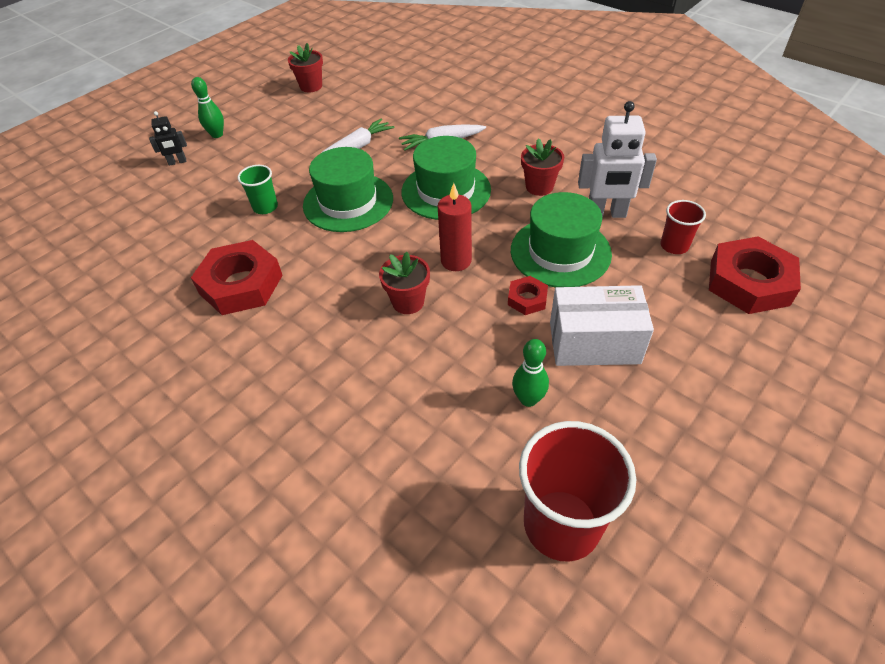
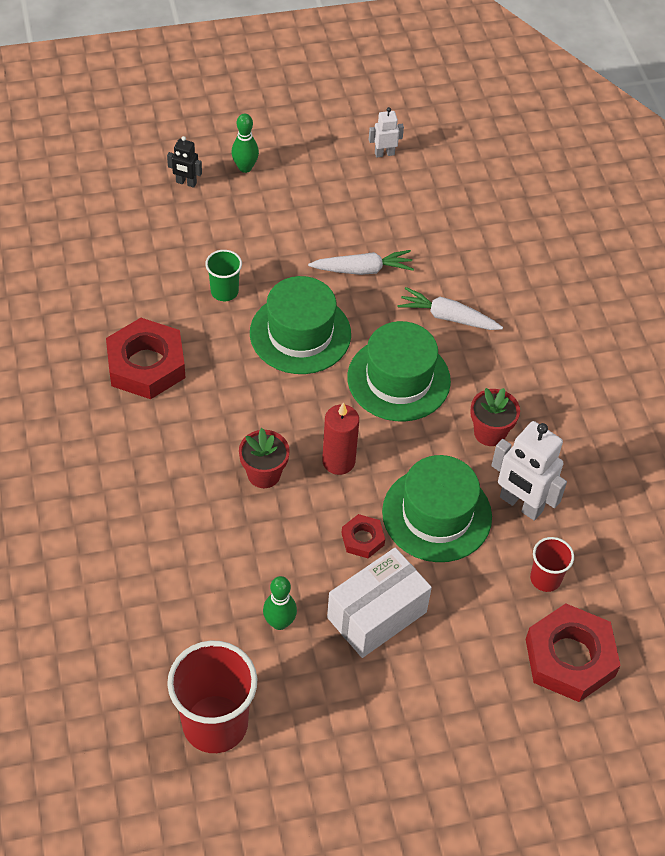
camera: 30 degrees right, 5 degrees up
red flower pot [288,43,323,92] -> white robot [369,107,404,157]
white box [550,285,654,366] -> white box turned 75 degrees counterclockwise [327,548,432,658]

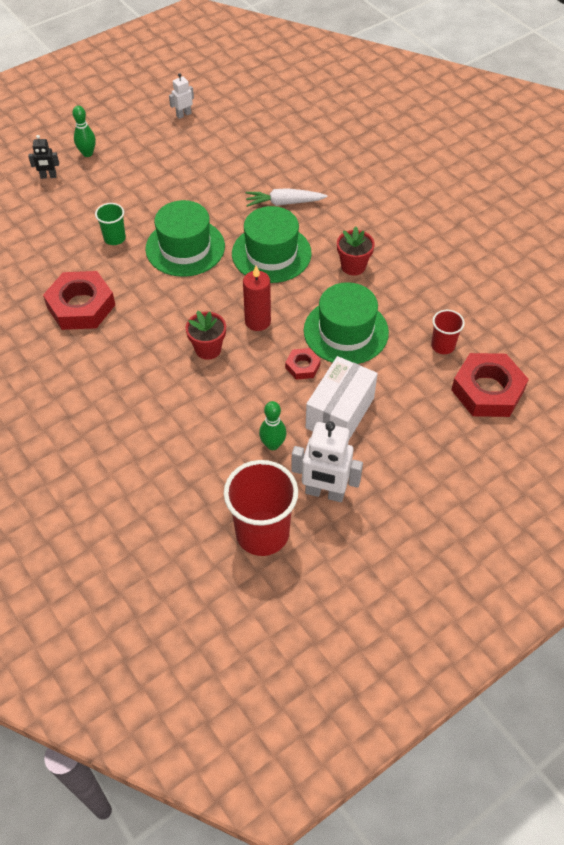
camera: 20 degrees left, 0 degrees up
white carrot [308,250,414,275] -> none
white robot [491,421,567,521] -> white robot moved to [291,421,363,502]

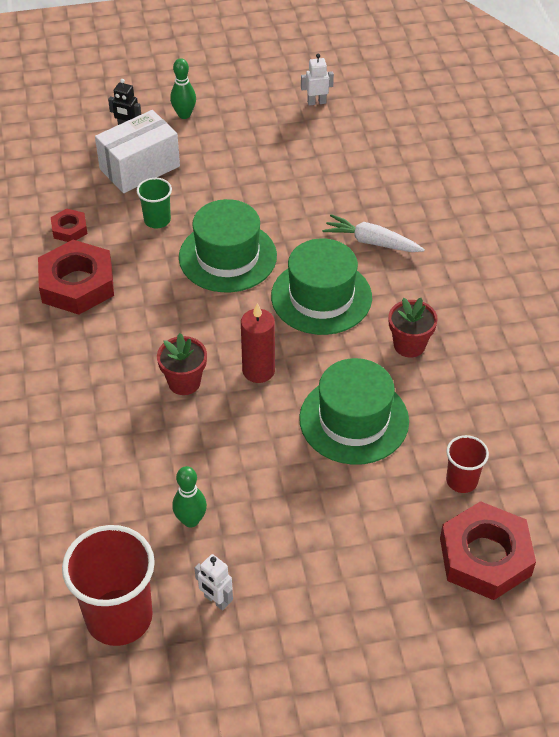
camera: 25 degrees right, 5 degrees down
red nut [285,348,321,380] -> red nut moved to [51,208,88,242]
white robot [291,421,363,502] -> white robot [195,554,233,610], size x0.53
white box [306,356,378,440] -> white box moved to [95,110,180,193]

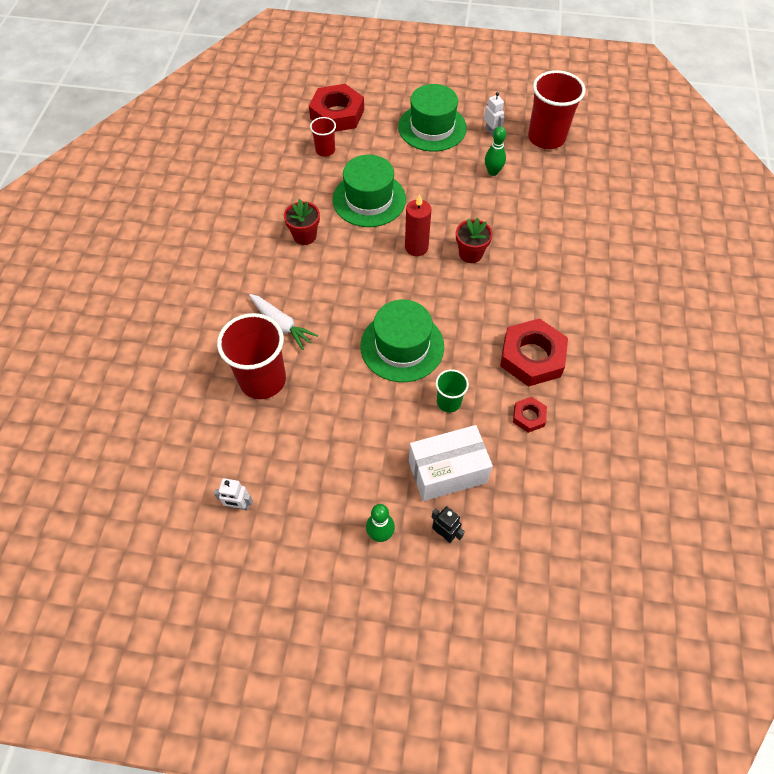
camera: 160 degrees left, 10 degrees up
green hat [271,238,372,335] -> green hat moved to [398,84,467,152]
none -> red cup [217,313,286,399]

